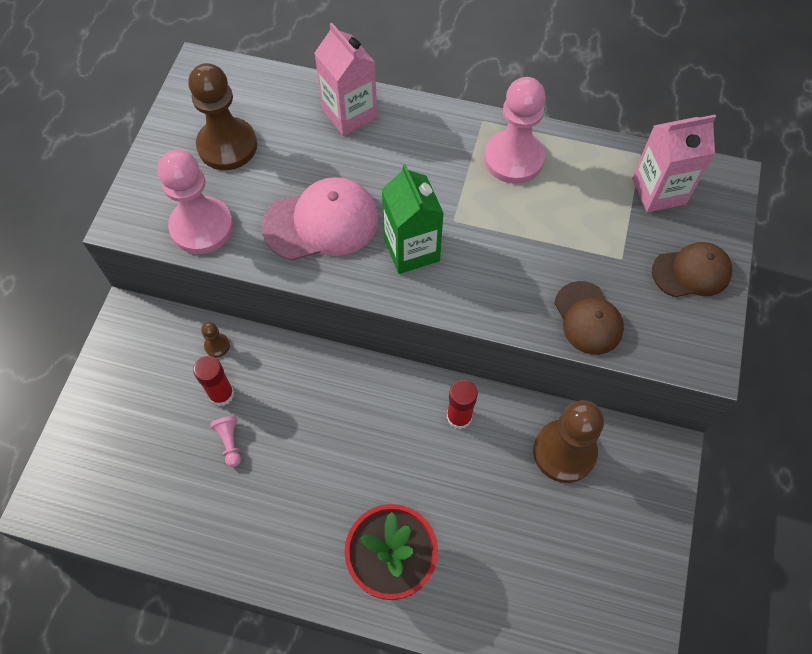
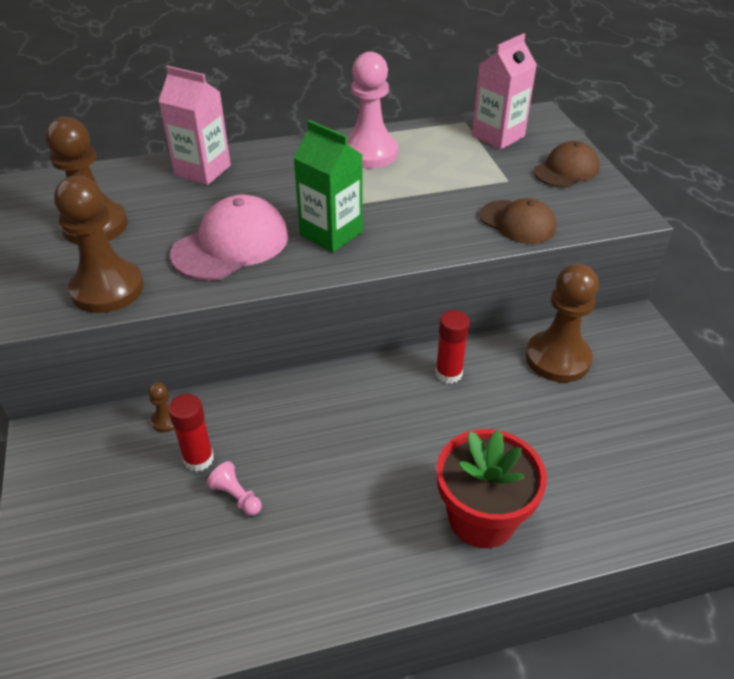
camera: 30 degrees left, 20 degrees down
pink pawn [157,150,233,254] -> brown pawn [54,176,144,313]

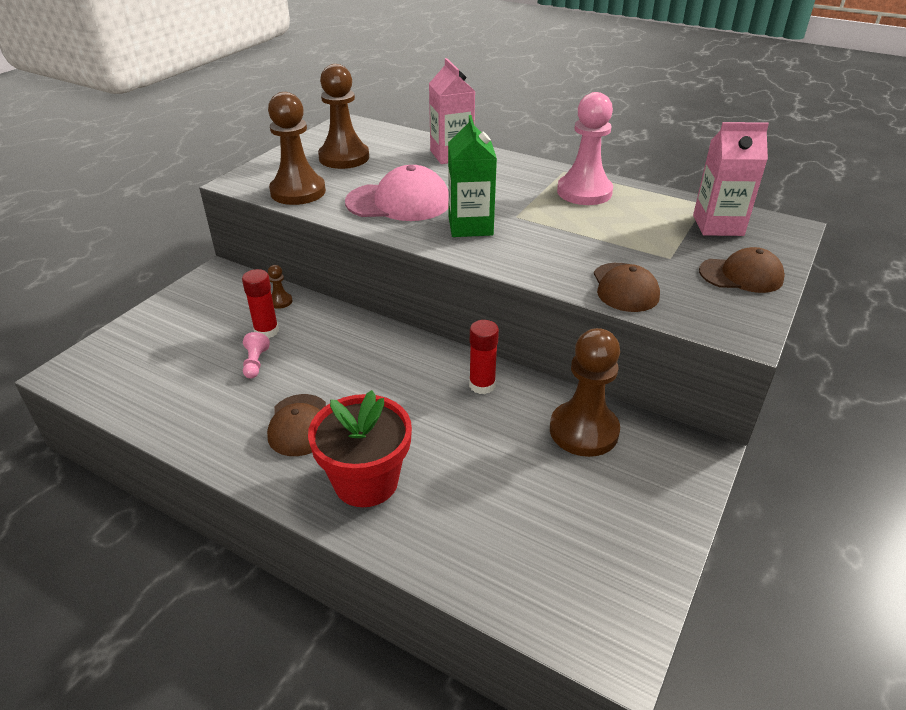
camera: 45 degrees right, 5 degrees down
none -> brown cap [267,394,326,456]

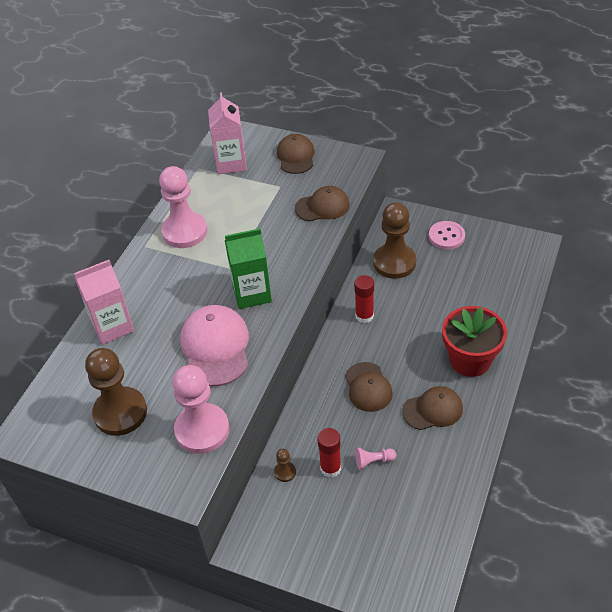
camera: 95 degrees left, 10 degrees up
brown pawn [268,92,326,205] -> pink pawn [172,365,229,454]
none -> brown cap [345,362,393,412]
none -> pink button [429,221,465,250]

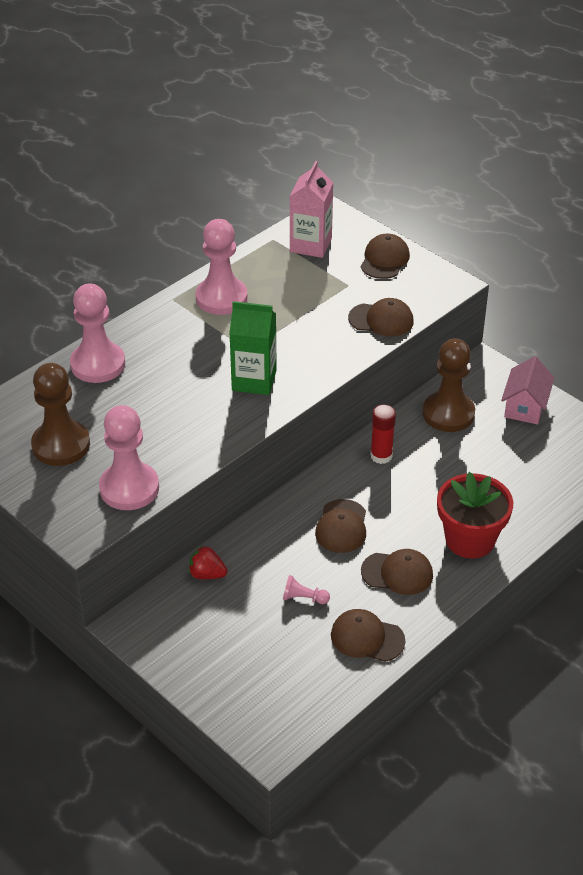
camera: 20 degrees right, 5 degrees down
pink carton [74,260,134,345] -> pink pawn [70,284,125,383]
pink cap [180,305,249,386] -> none
brown pawn [274,449,296,482] -> red strawberry [188,545,228,579]
red glue stick [317,428,341,478] -> none
pink button [429,221,465,250] -> pink house [501,356,555,424]
none -> brown cap [331,609,405,662]

